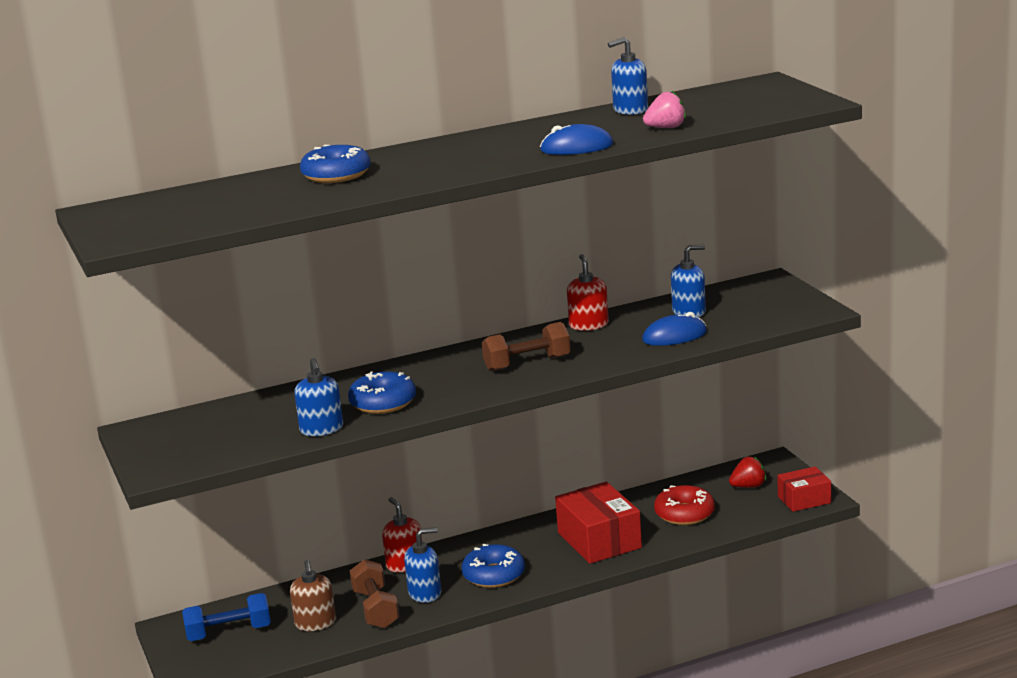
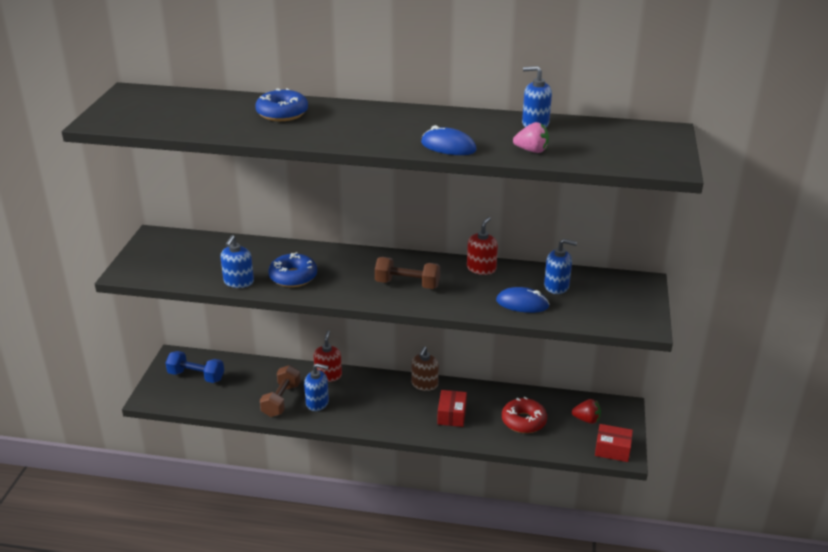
camera: 30 degrees right, 10 degrees up
brown soap dispenser [290,560,336,631] -> brown soap dispenser moved to [411,346,439,391]
blue donut [461,544,525,588] -> none
red box [555,482,642,564] -> red box [437,390,467,427], size x0.61

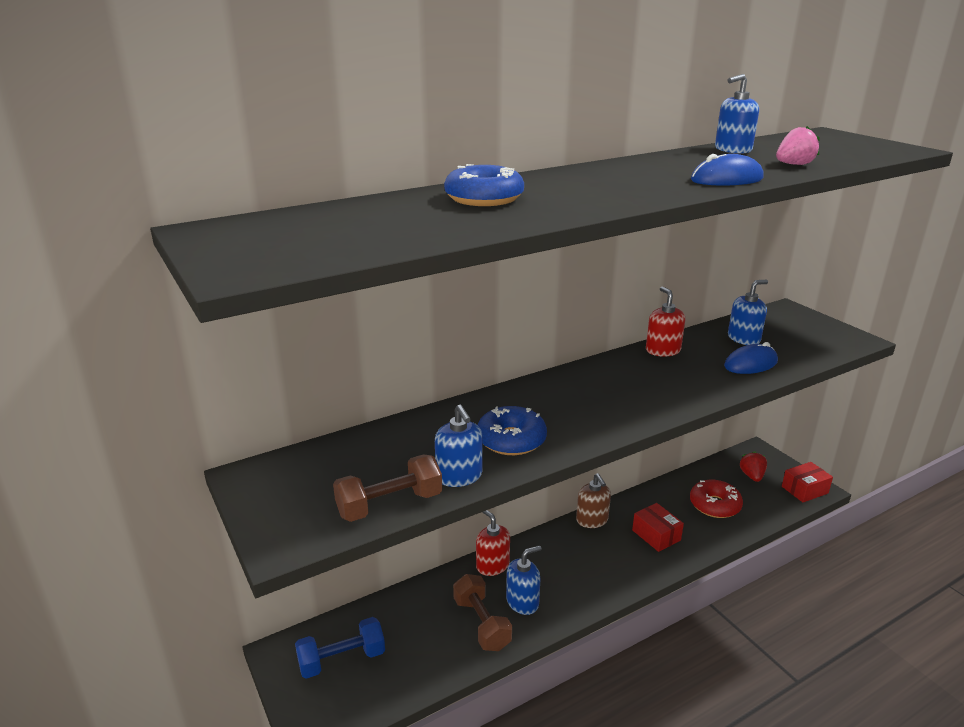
camera: 40 degrees left, 5 degrees down
brown dumbbell [375,257,440,289] -> brown dumbbell moved to [333,454,442,522]
red strawberry [572,399,601,424] -> red strawberry turned 60 degrees counterclockwise [740,451,767,482]

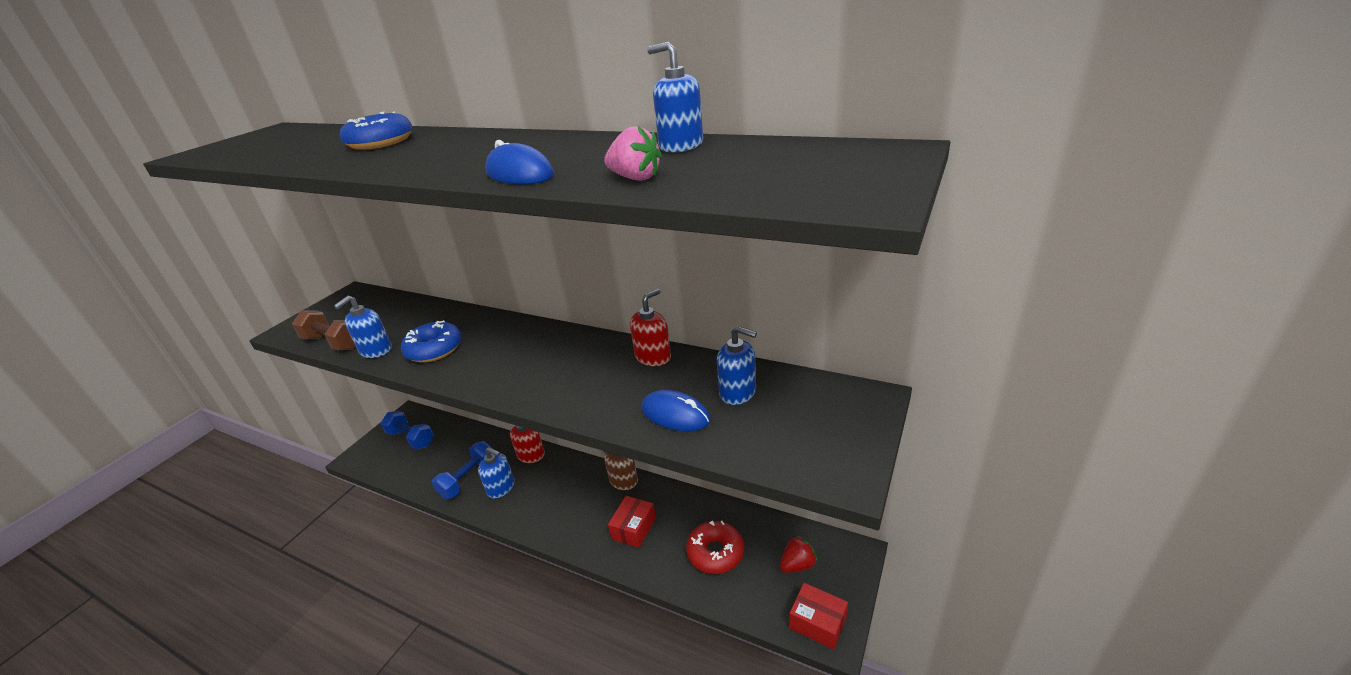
camera: 60 degrees right, 5 degrees up
brown dumbbell [453,574,512,651] -> blue dumbbell [432,441,493,499]

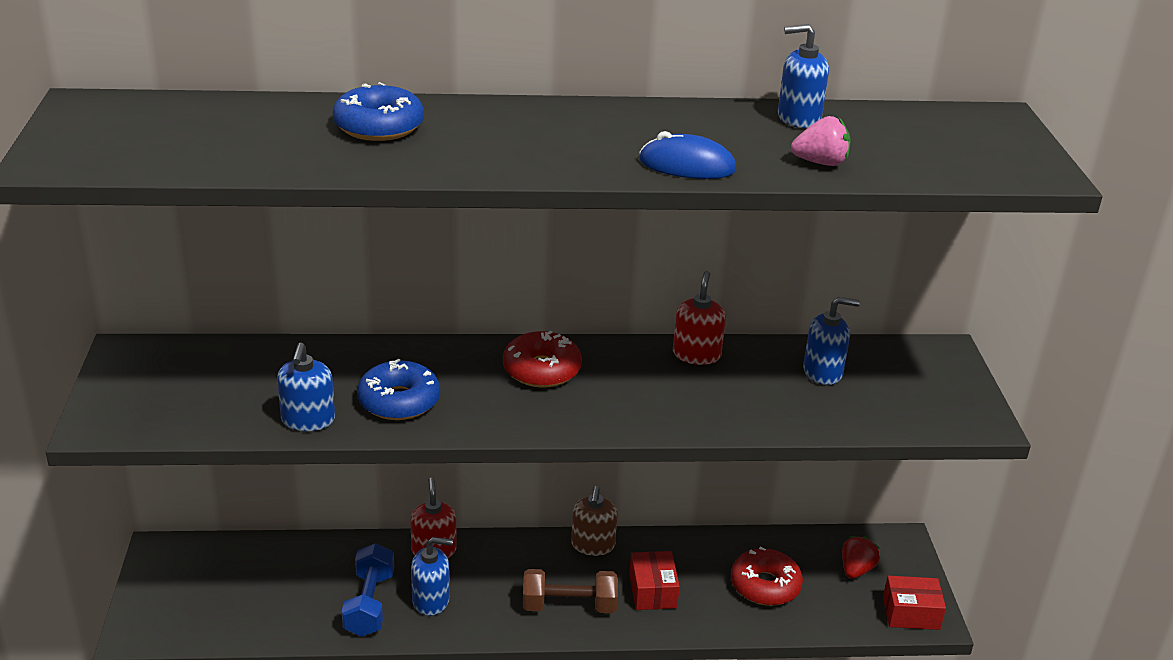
camera: 35 degrees left, 0 degrees up
brown dumbbell [292,310,355,350] -> brown dumbbell moved to [523,569,618,613]
blue dumbbell [380,411,434,450] -> none
blue mouse [642,390,710,431] -> none
none -> red donut [503,331,582,388]

